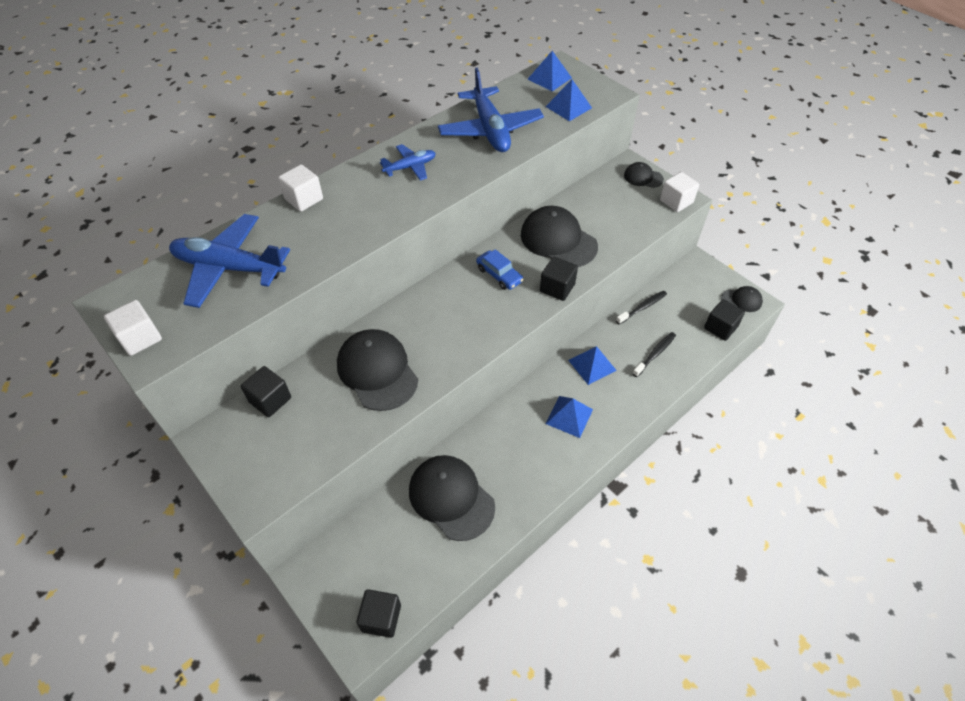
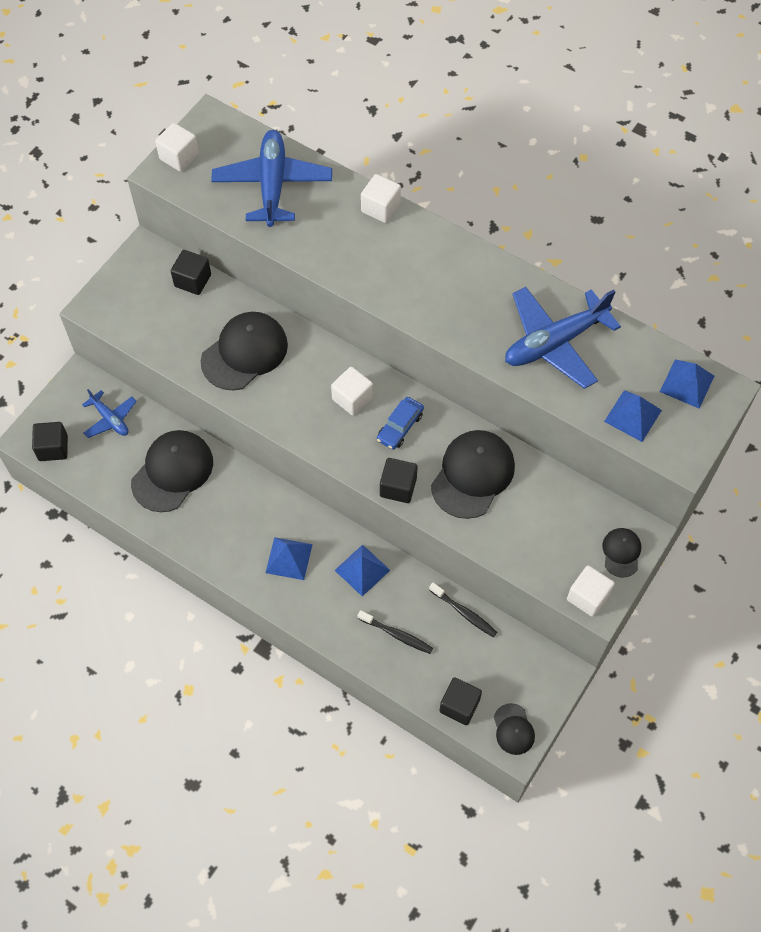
camera: 75 degrees right, 10 degrees up
blue plane [380,144,436,181] -> blue plane moved to [82,389,137,438]
none -> white cube [331,367,373,416]

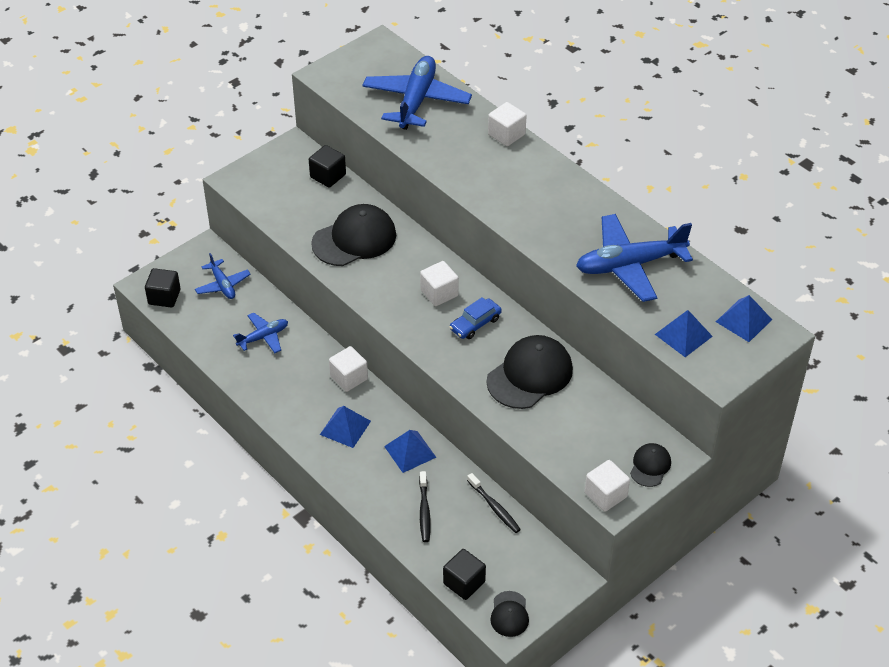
camera: 15 degrees right, 15 degrees down
black cap [131,430,213,512] -> blue plane [233,313,288,353]
white cube [155,123,199,172] -> white cube moved to [329,346,368,392]
black toothbrush [358,610,433,654] -> black toothbrush turned 45 degrees clockwise [419,471,431,542]
black cube [380,458,417,503] -> none

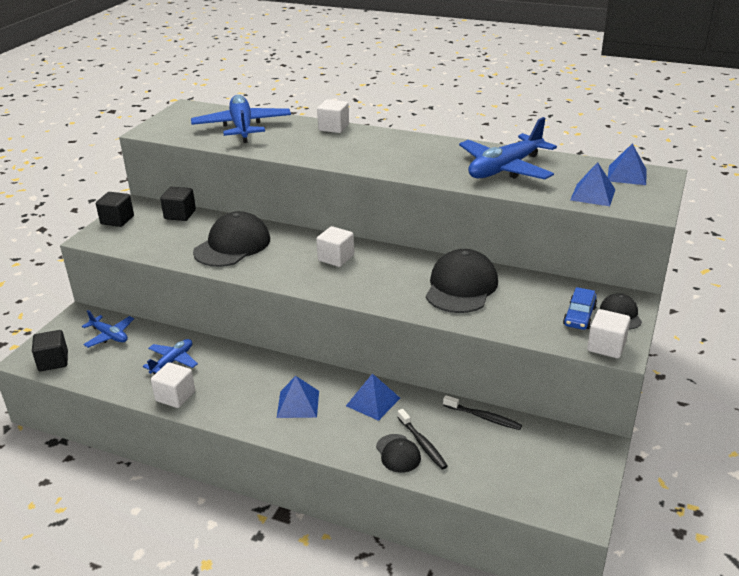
camera: 25 degrees left, 15 degrees down
white cube [329,346,368,392] -> white cube moved to [151,362,195,408]
black cube [443,549,486,600] -> black cube moved to [96,192,134,227]
blue car [449,297,502,339] -> blue car moved to [563,287,597,330]
black cap [490,591,529,637] -> black cap moved to [376,434,421,473]

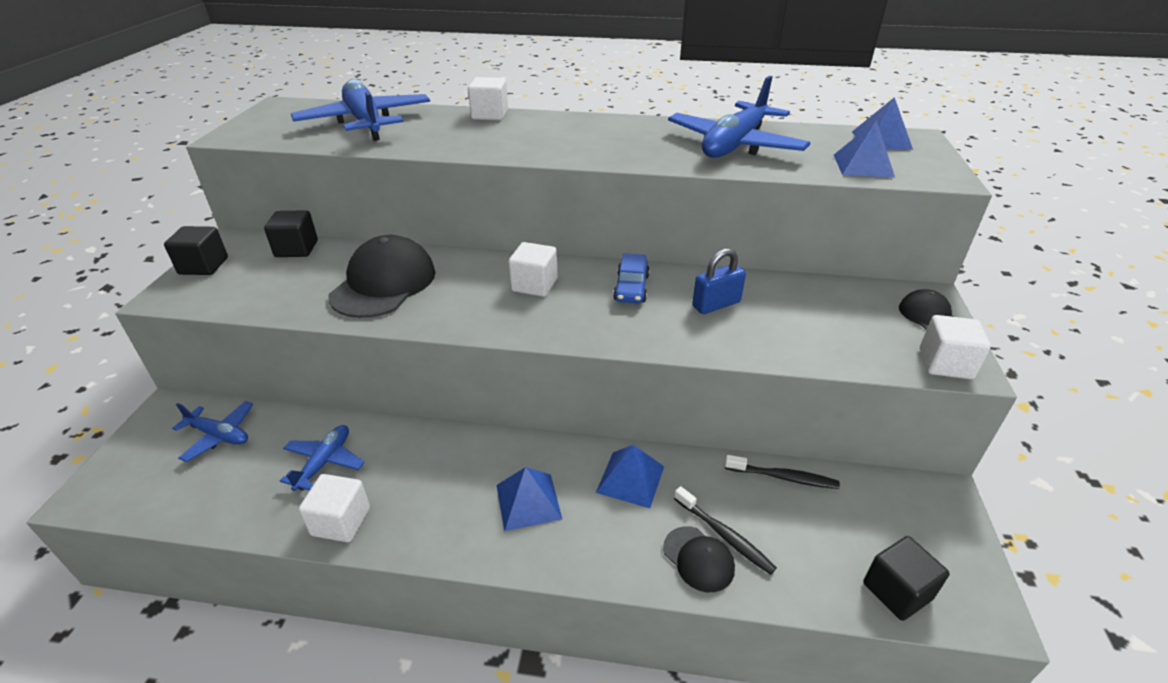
camera: 15 degrees left, 5 degrees up
black cube [32,330,68,371] -> black cube moved to [863,536,950,621]
black cap [426,249,498,313] -> blue padlock [692,248,746,314]
blue car [563,287,597,330] -> blue car moved to [613,253,650,304]

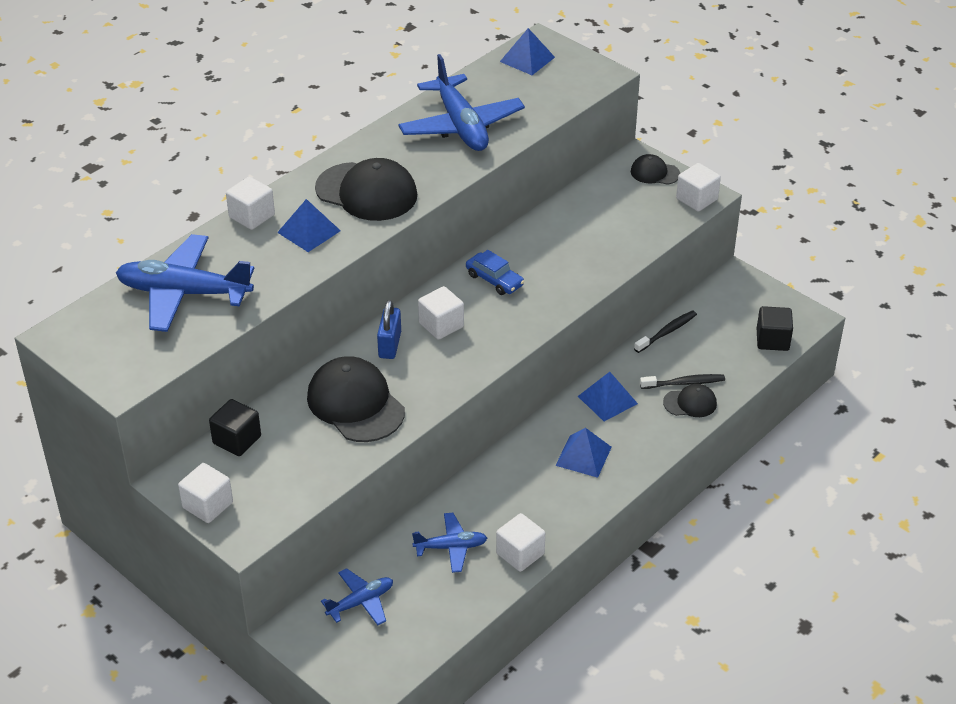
camera: 55 degrees left, 5 degrees up
black cube [164,226,228,275] -> white cube [178,463,233,523]
blue plane [280,425,364,491] -> blue plane turned 120 degrees clockwise [412,513,487,573]
blue padlock [692,248,746,314] -> blue padlock moved to [377,300,401,359]
blue pyramid [834,120,895,178] -> blue pyramid moved to [277,199,341,252]
none -> black cap [315,158,417,221]

